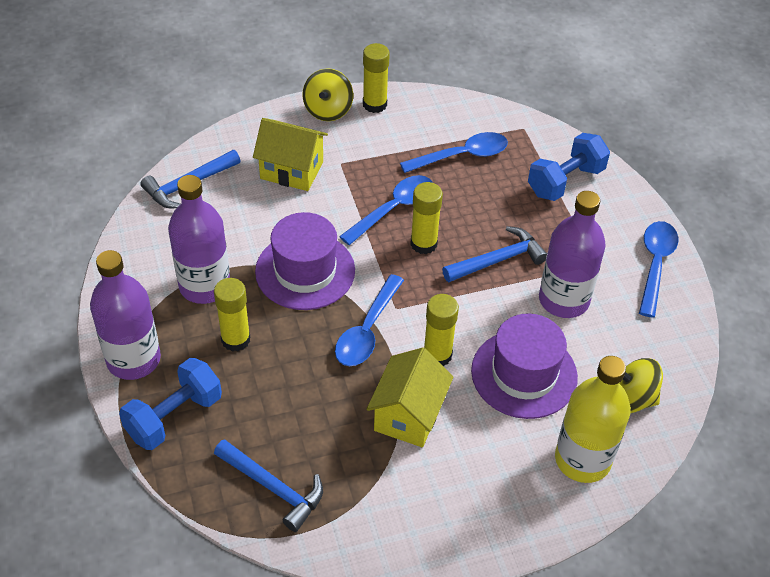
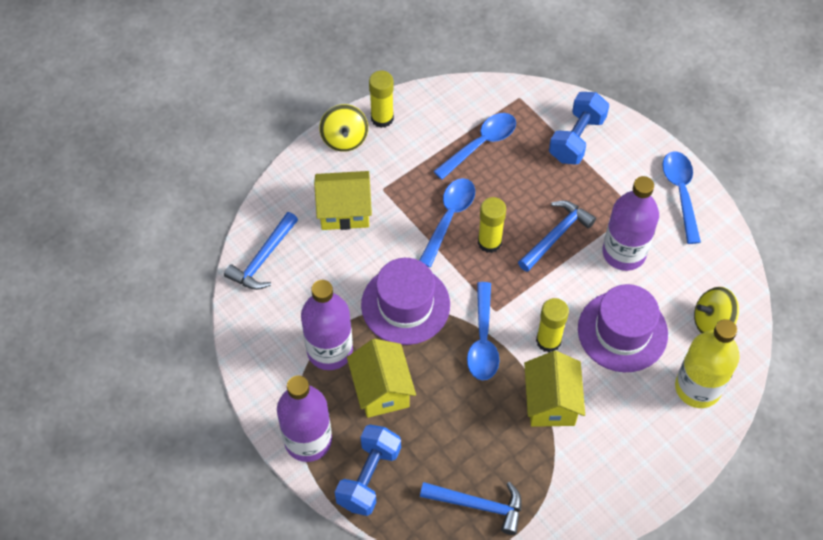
camera: 20 degrees left, 10 degrees up
yellow glue stick [214,278,250,352] -> yellow house [347,339,416,418]

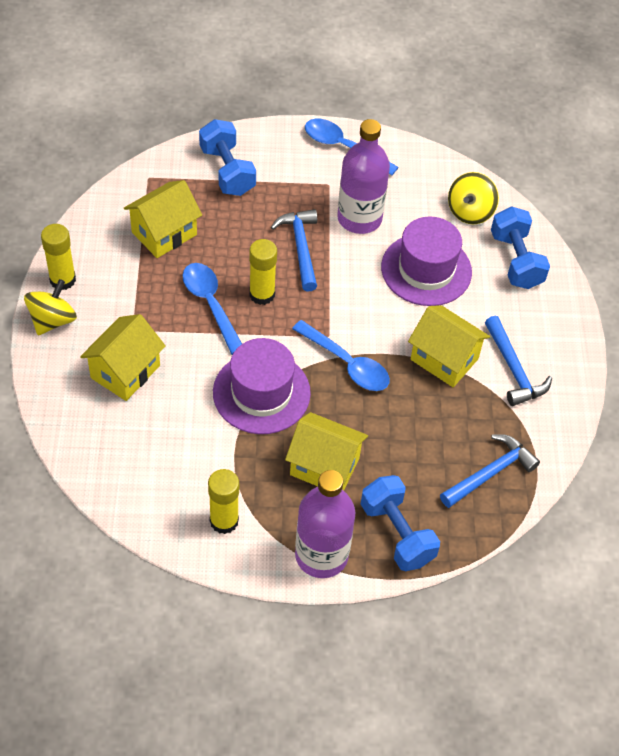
camera: 55 degrees left, 5 degrees down
blue hammer [224,212,298,290] -> blue hammer moved to [485,316,552,406]
purple bottle [301,280,353,370] -> none
yellow spinning top [320,104,368,152] -> yellow spinning top turned 90 degrees counterclockwise [24,279,77,335]
blue spoon [433,113,516,180] -> yellow house [124,180,202,258]
yellow glue stick [536,298,569,352] -> yellow glue stick moved to [208,469,239,534]
yellow bottle [675,319,740,408] -> blue dumbbell [491,206,550,289]

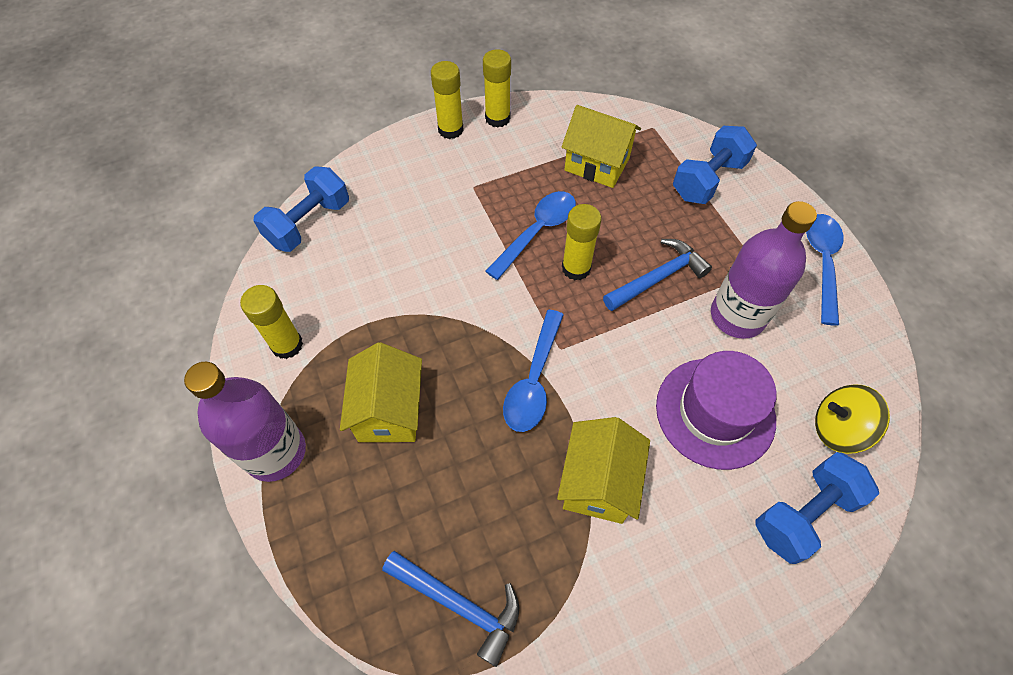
camera: 70 degrees right, 5 degrees up
yellow spinning top [24,279,77,335] -> yellow glue stick [431,61,464,139]
yellow house [80,314,166,401] -> none
purple hat [213,338,311,434] -> none
blue dumbbell [361,475,440,571] -> blue dumbbell moved to [254,166,349,252]
blue hammer [485,316,552,406] -> none

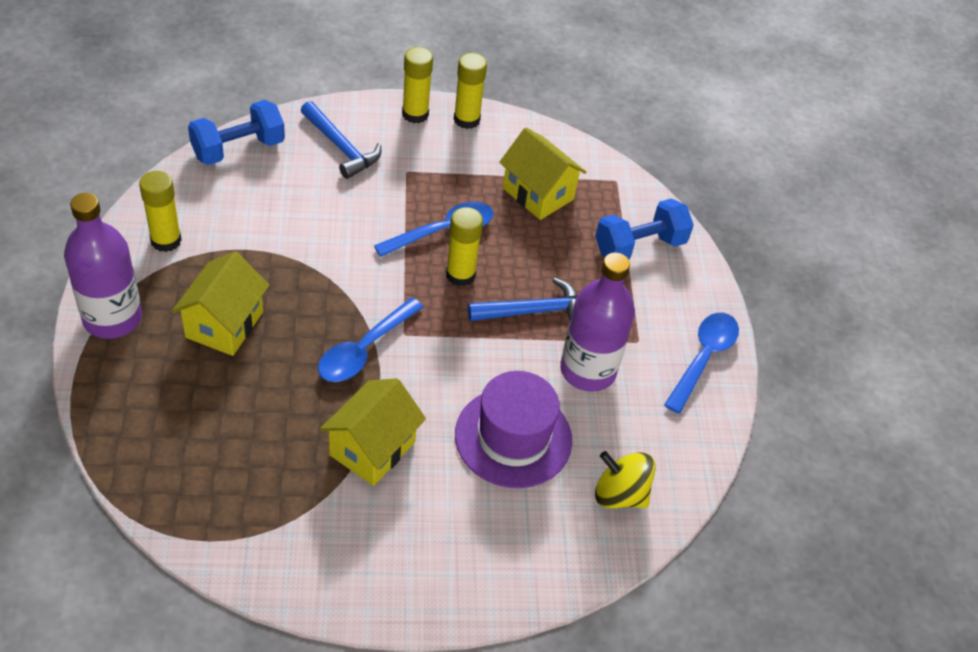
camera: 15 degrees right, 10 degrees down
blue hammer [382,551,519,667] -> blue hammer moved to [301,101,381,179]
blue dumbbell [756,452,879,564] -> none

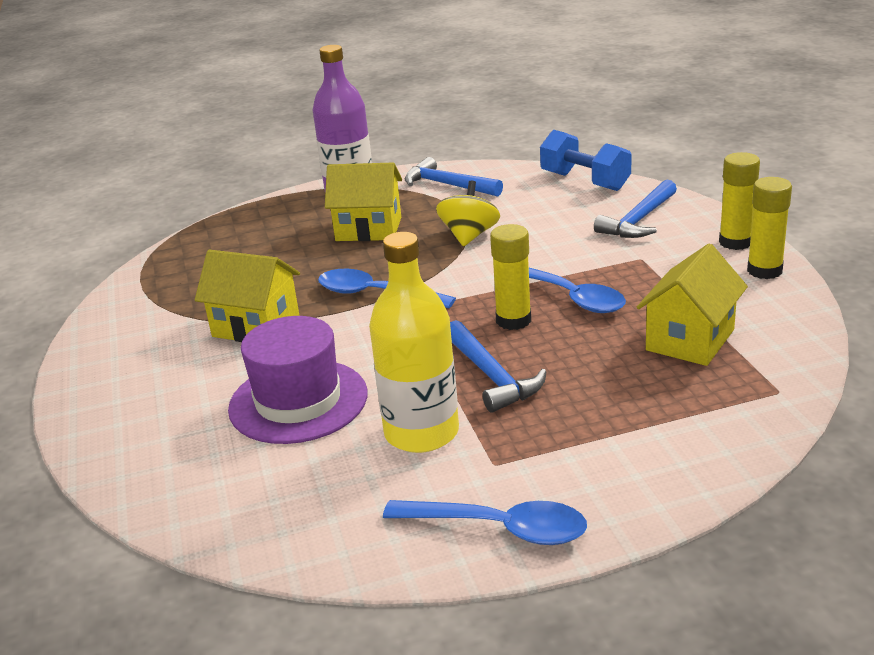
camera: 85 degrees right, 20 degrees down
yellow glue stick [139,171,182,252] -> blue hammer [404,157,503,197]
purple bottle [560,253,635,392] -> yellow bottle [369,232,459,453]
blue dumbbell [595,198,694,259] -> none
yellow spinning top [595,451,656,508] -> yellow spinning top moved to [436,181,500,247]

